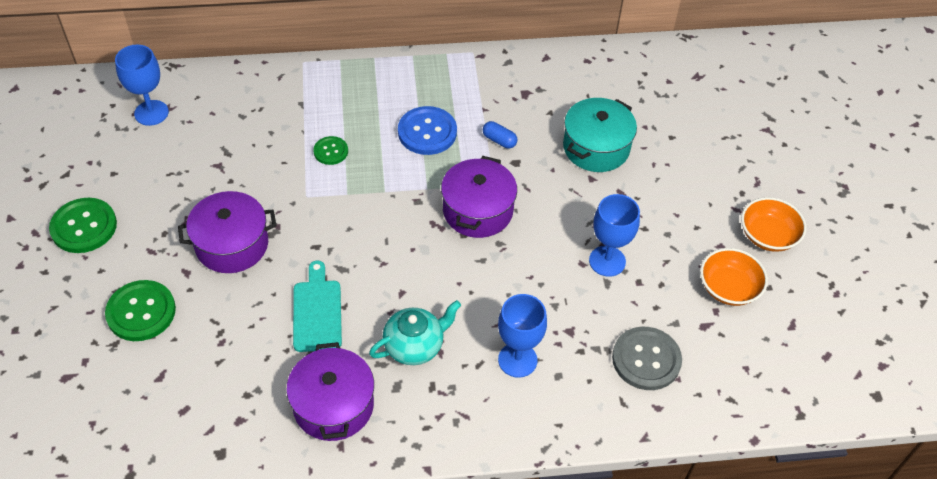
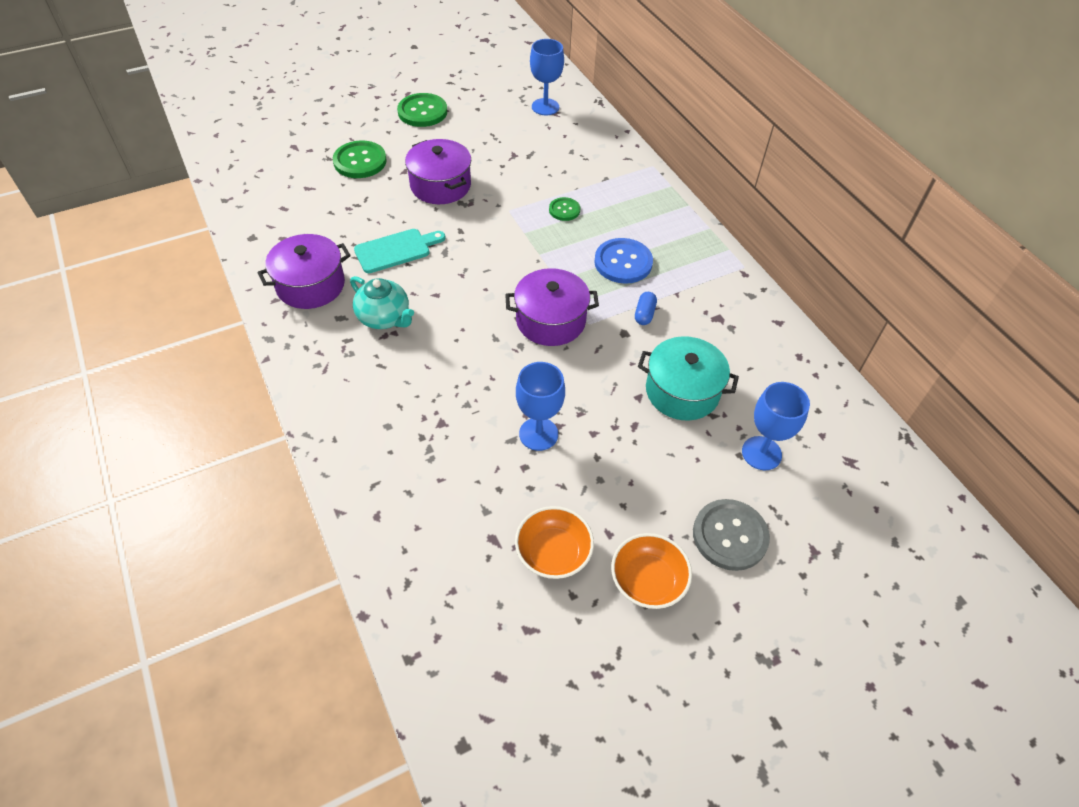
camera: 70 degrees right, 0 degrees up
blue goblet [498,294,547,378] -> blue goblet moved to [742,382,810,470]
grey button [612,327,682,390] -> grey button moved to [693,499,770,571]

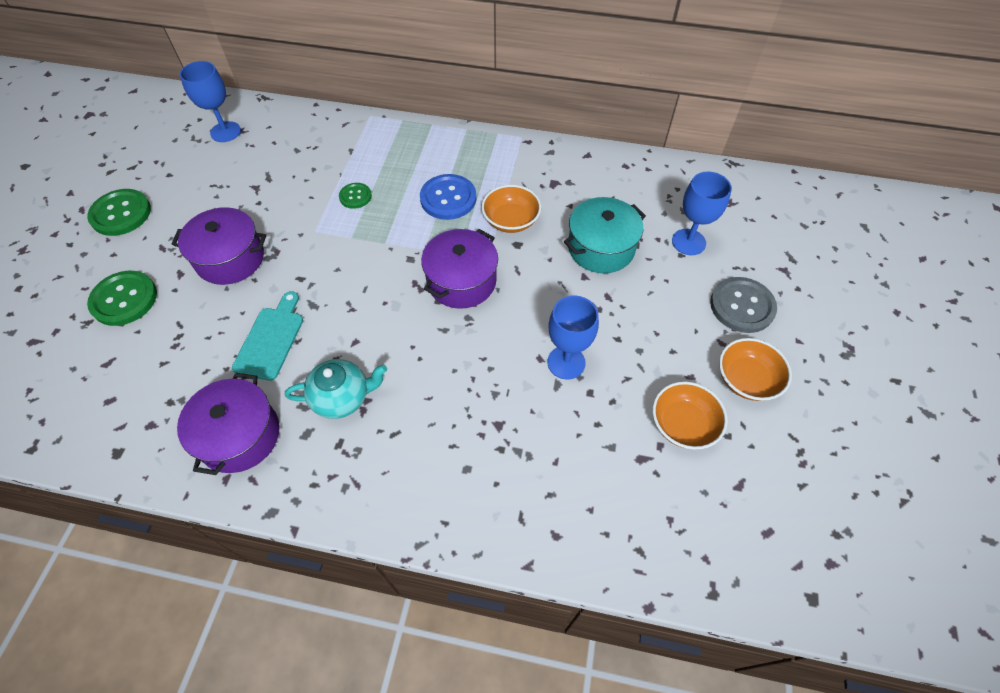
camera: 50 degrees left, 5 degrees up
blue capsule [635,292,657,325] -> orange bowl [481,185,541,233]

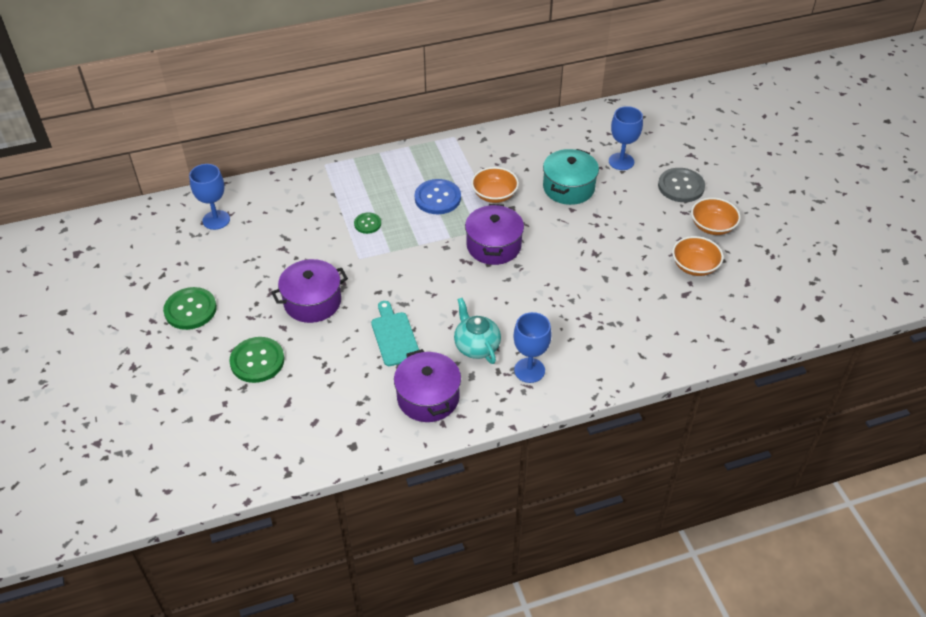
camera: 30 degrees left, 10 degrees down
turquoise teapot [285,359,387,419] -> turquoise teapot turned 75 degrees counterclockwise [454,298,501,364]
blue goblet [547,296,599,380] -> blue goblet moved to [513,312,552,383]

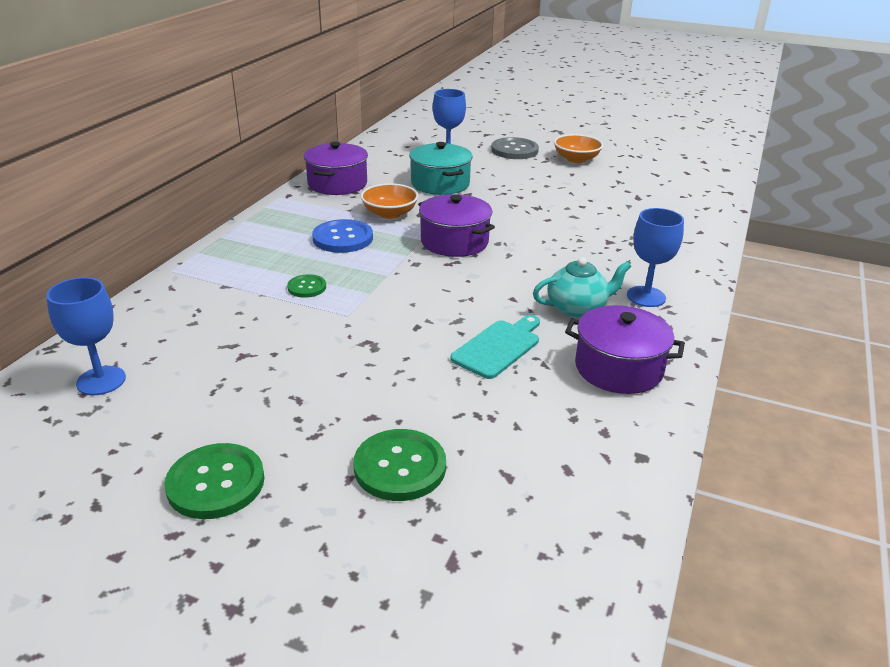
camera: 50 degrees left, 15 degrees down
purple pot [271,259,348,323] -> purple pot moved to [304,142,368,195]
turquoise cutting board [371,301,419,366] -> turquoise cutting board turned 105 degrees clockwise [450,315,540,379]
turquoise teapot [454,298,501,364] -> turquoise teapot turned 150 degrees clockwise [533,257,631,318]
orange bowl [672,236,724,276] -> none

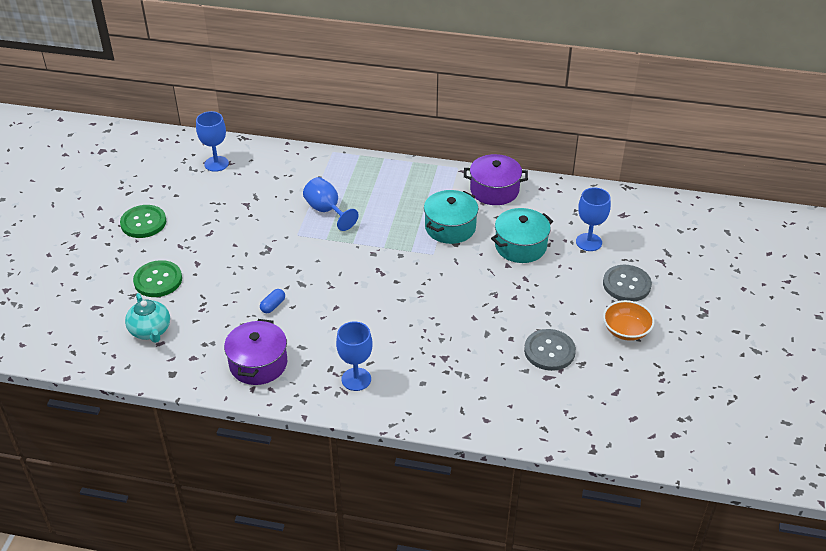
camera: 80 degrees right, 10 degrees up
green button [287,274,326,298] -> blue goblet [303,177,359,231]
blue button [312,219,373,253] -> none
orange bowl [361,183,419,219] -> turquoise pot [424,190,478,244]
purple pot [418,194,495,257] -> none
turquoise cutting board [450,315,540,379] -> blue capsule [260,289,285,313]
turquoise teapot [533,257,631,318] -> turquoise teapot moved to [125,293,170,343]
none -> grey button [524,329,576,371]

